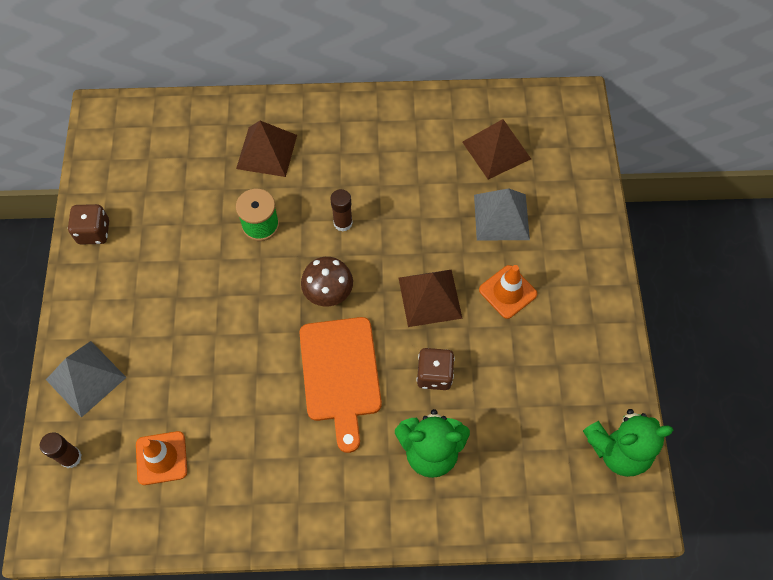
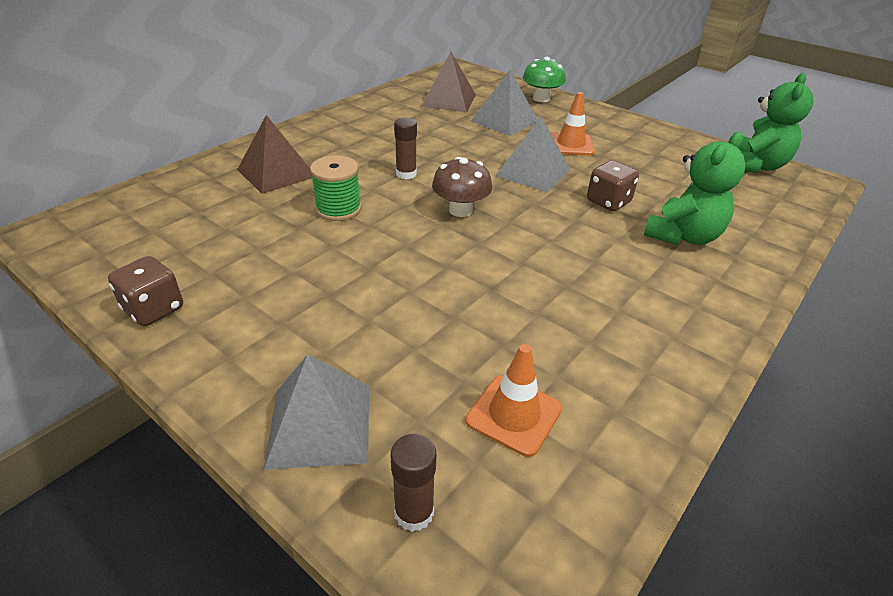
camera: 50 degrees left, 25 degrees down
orange cutting board [300,317,382,453] -> none
brown pyramid [399,269,463,327] -> grey pyramid [495,116,570,193]
none -> green mushroom [523,57,566,102]

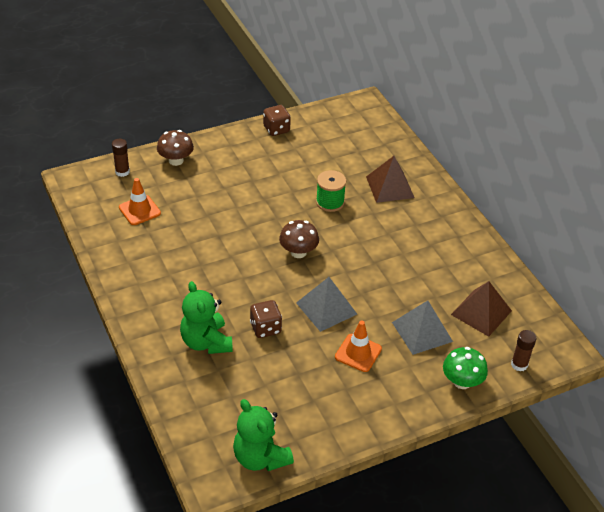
camera: 115 degrees right, 5 degrees up
grey pyramid [264,354,369,470] -> brown mushroom [157,130,194,166]
brown glue stick [394,118,417,179] -> brown glue stick moved to [511,330,537,371]

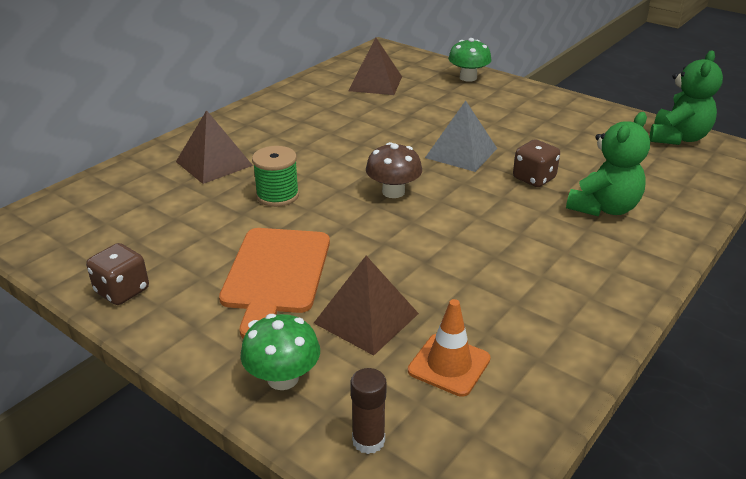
camera: 115 degrees left, 10 degrees down
brown mushroom [157,130,194,166] -> green mushroom [240,314,320,390]
orange traffic cone [335,321,382,372] -> none
grey pyramid [392,300,453,355] -> none
brown glue stick [511,330,537,371] -> none
none -> orange cutting board [219,228,330,339]
none -> brown pyramid [314,256,419,356]

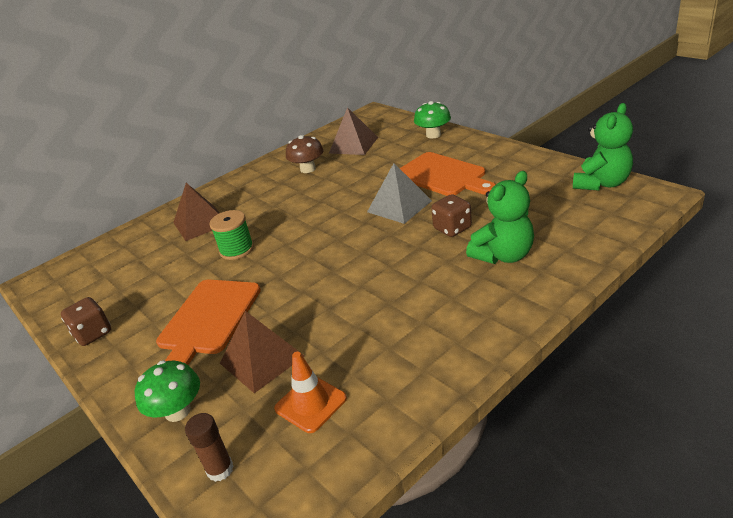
camera: 15 degrees right, 0 degrees up
brown mushroom [366,142,422,198] -> brown mushroom moved to [286,135,324,173]
none -> orange cutting board [400,152,496,196]

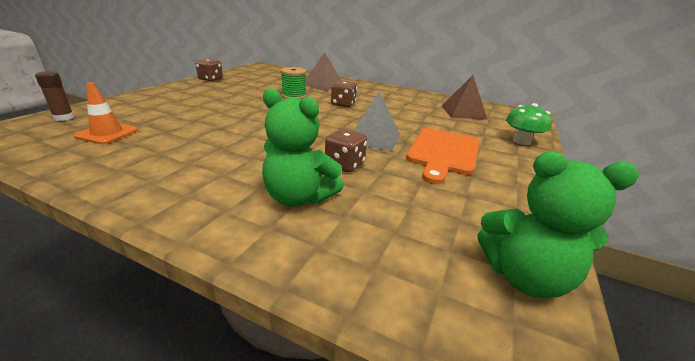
camera: 60 degrees right, 5 degrees down
green mushroom [135,360,200,422] -> none
orange cutting board [156,280,261,365] -> none
brown pyramid [220,311,305,393] -> none
brown mushroom [286,135,324,173] -> none
none -> brown dice [331,80,357,107]

